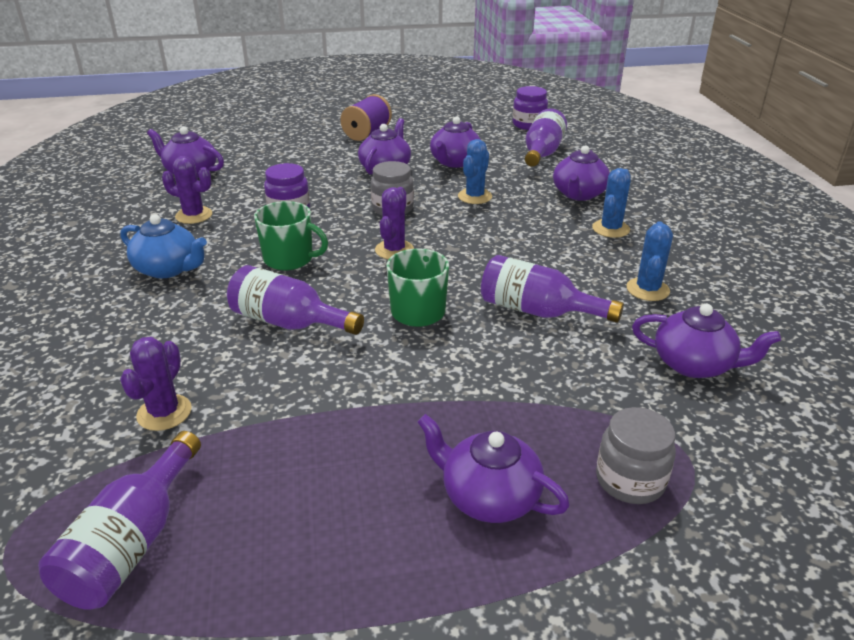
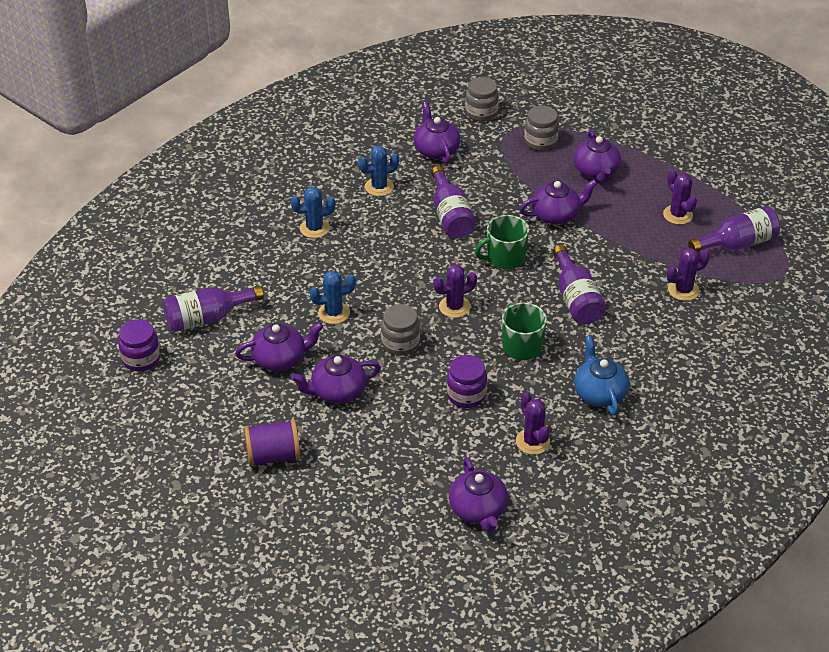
camera: 130 degrees left, 10 degrees up
purple teapot [553,145,610,201] -> purple teapot moved to [519,180,597,224]
none -> grey jar [465,77,499,122]
none -> purple cactus [663,170,697,225]

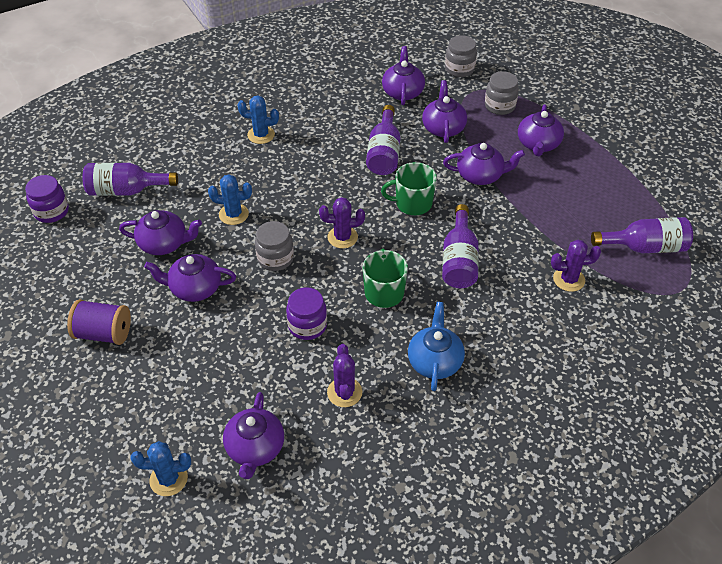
camera: 20 degrees right, 5 degrees up
blue cactus [358,146,399,196] -> blue cactus moved to [130,441,191,496]
purple cactus [663,170,697,225] -> none
none -> purple teapot [422,80,467,143]

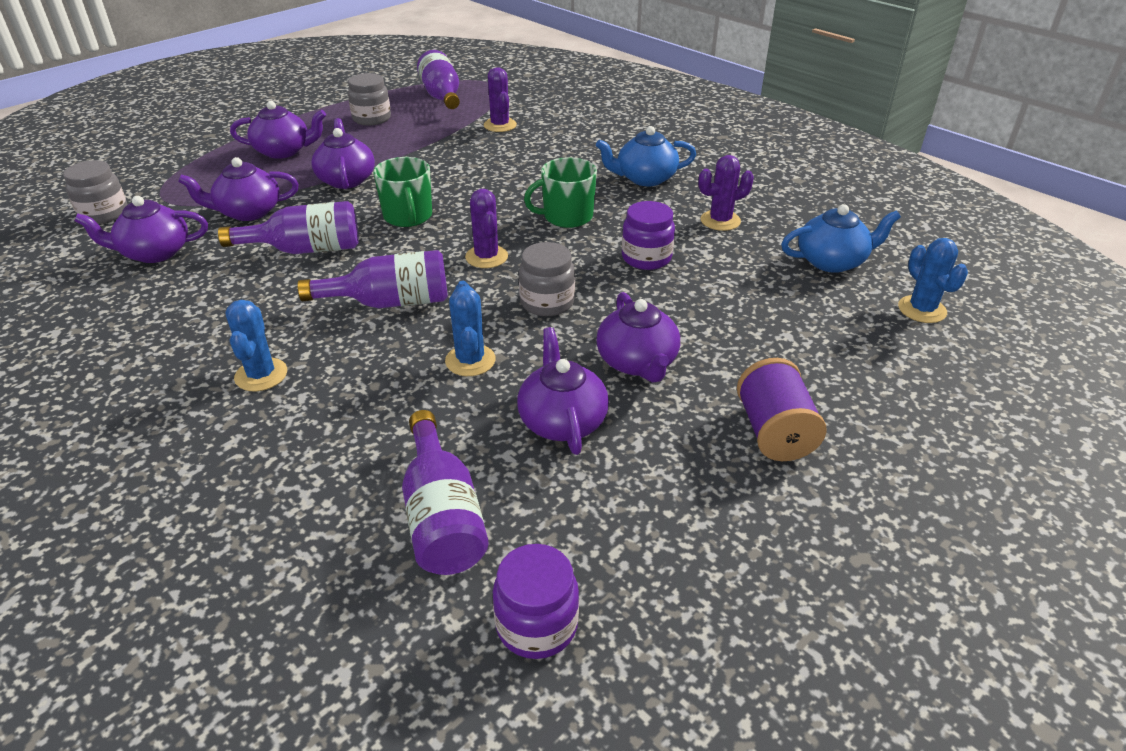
camera: 105 degrees left, 10 degrees down
purple teapot [223,392,284,479] -> blue teapot [781,204,901,273]
purple bottle [442,204,479,288] -> purple bottle moved to [297,250,448,308]
grey jar [485,71,519,115] -> grey jar moved to [348,73,391,126]

